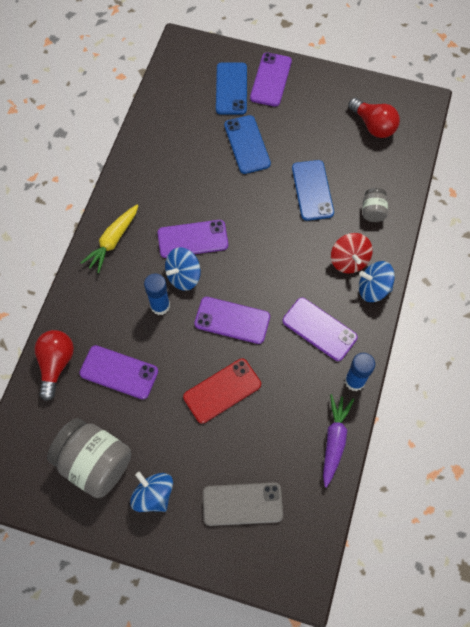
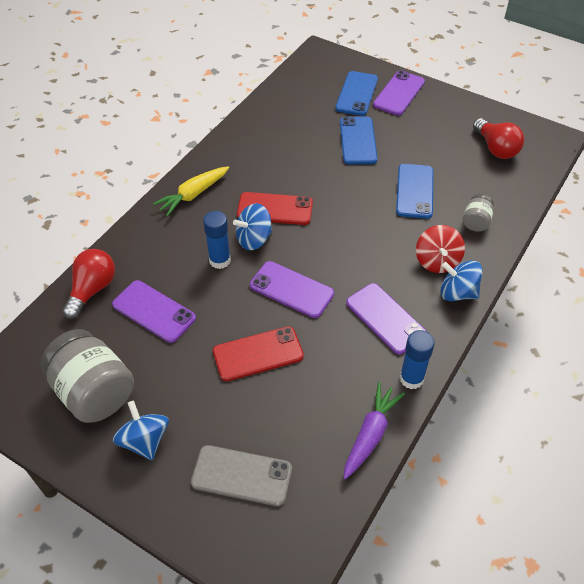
camera: 15 degrees right, 15 degrees down
purple phone [157,220,228,258] -> red phone [237,192,313,225]

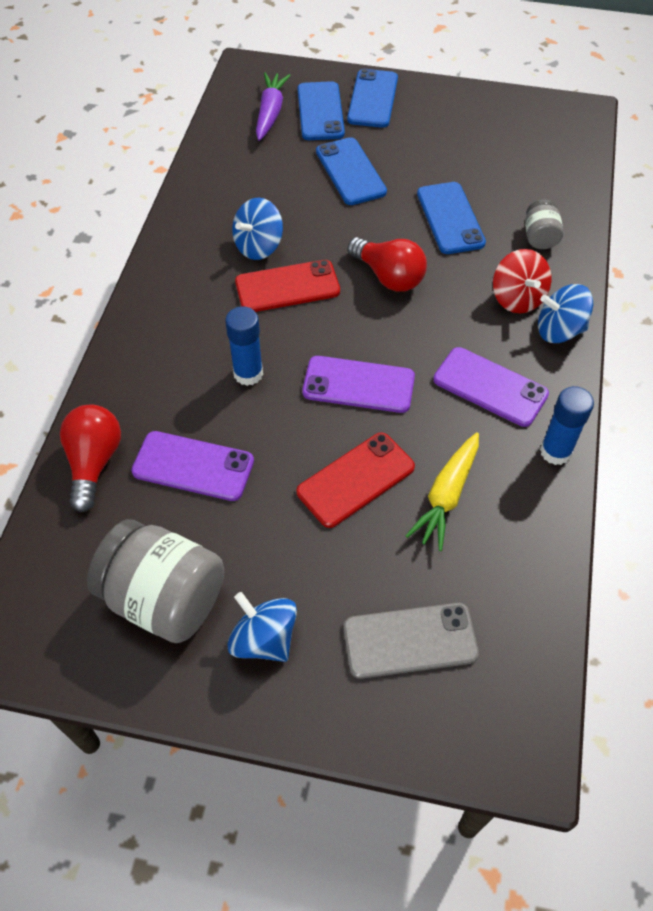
camera: 20 degrees left, 5 degrees up
yellow carrot [153,166,229,217] -> yellow carrot moved to [406,432,479,551]
blue spinning top [233,203,272,250] -> blue spinning top moved to [232,198,283,260]
purple carrot [344,382,405,480] -> purple carrot moved to [256,72,291,141]
purple phone [373,71,425,115] -> blue phone [347,69,398,128]
red light bulb [473,118,524,159] -> red light bulb moved to [347,237,427,292]

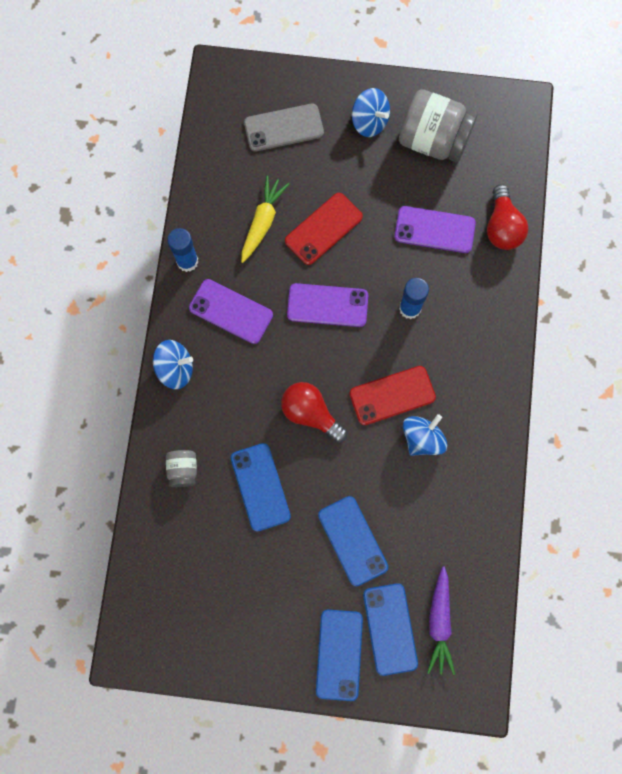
camera: 175 degrees right, 20 degrees up
red spinning top [493,249,552,313] -> none

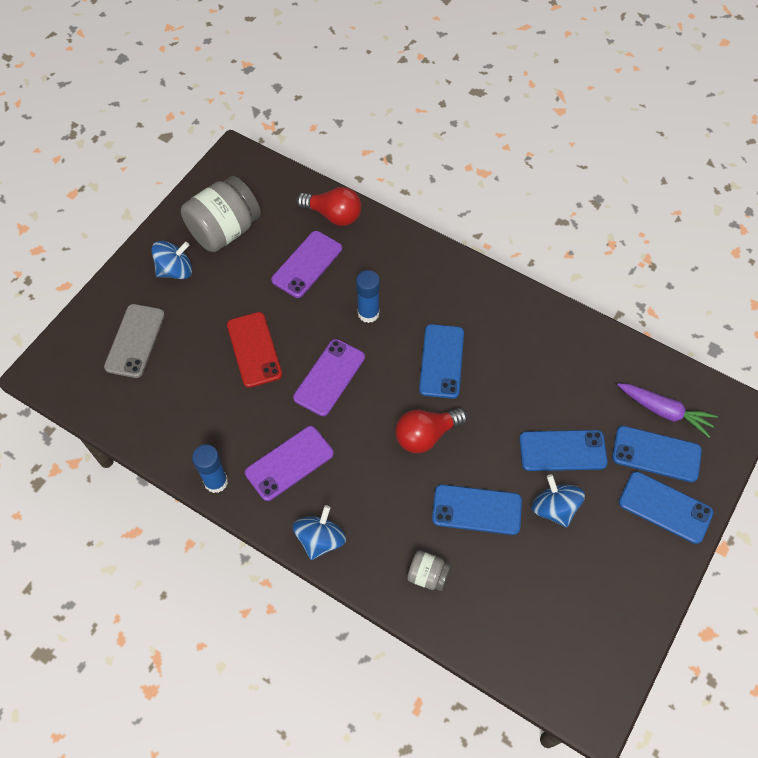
camera: 65 degrees left, 15 degrees down
yellow carrot [241,175,289,263] -> none
red phone [349,366,436,425] -> blue phone [419,324,464,399]
blue spinning top [403,414,447,456] -> blue spinning top moved to [532,474,585,527]

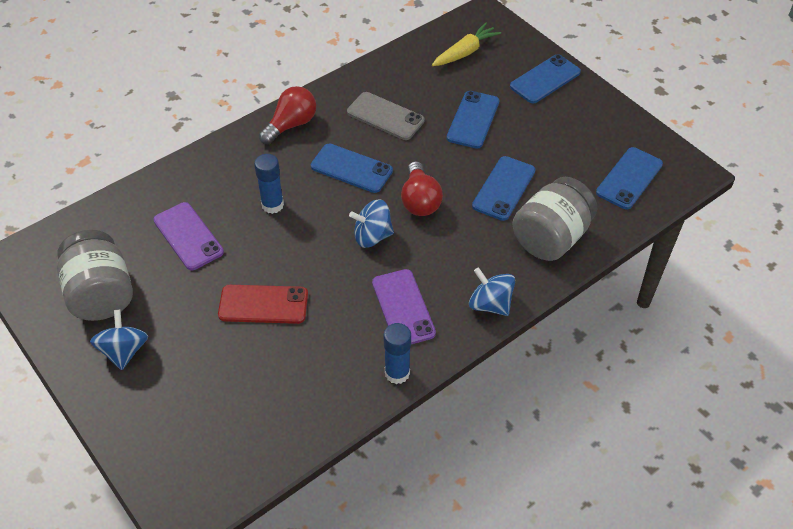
camera: 70 degrees left, 10 degrees down
grey phone [104,304,165,378] -> grey phone moved to [347,92,425,140]
purple phone [293,339,365,416] -> none
red light bulb [297,187,361,226] -> red light bulb moved to [259,86,316,144]
grey jar [407,550,451,591] -> grey jar [512,177,597,261], size x2.06
blue spinning top [532,474,585,527] -> blue spinning top moved to [349,199,394,248]
blue phone [612,426,702,482] -> blue phone moved to [596,147,663,209]
purple carrot [617,383,718,437] -> yellow carrot [432,23,501,66]

